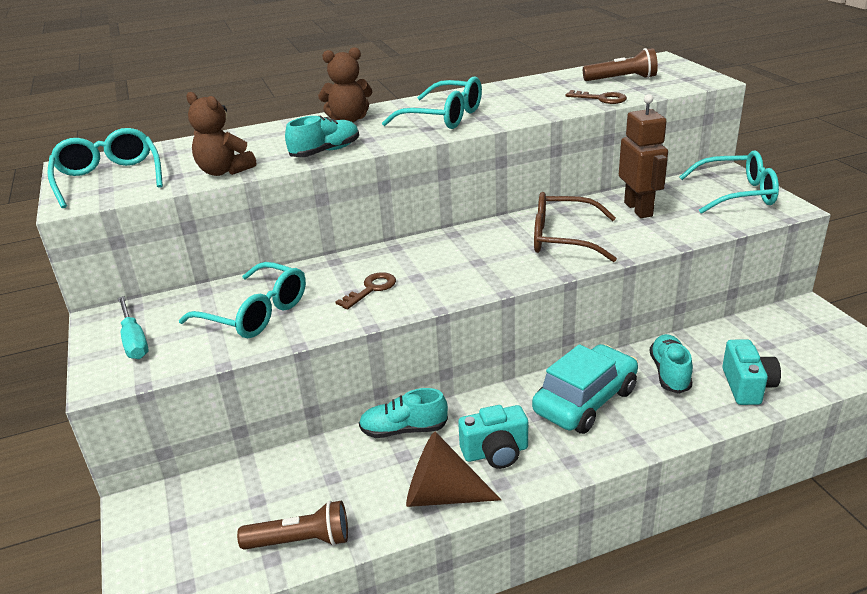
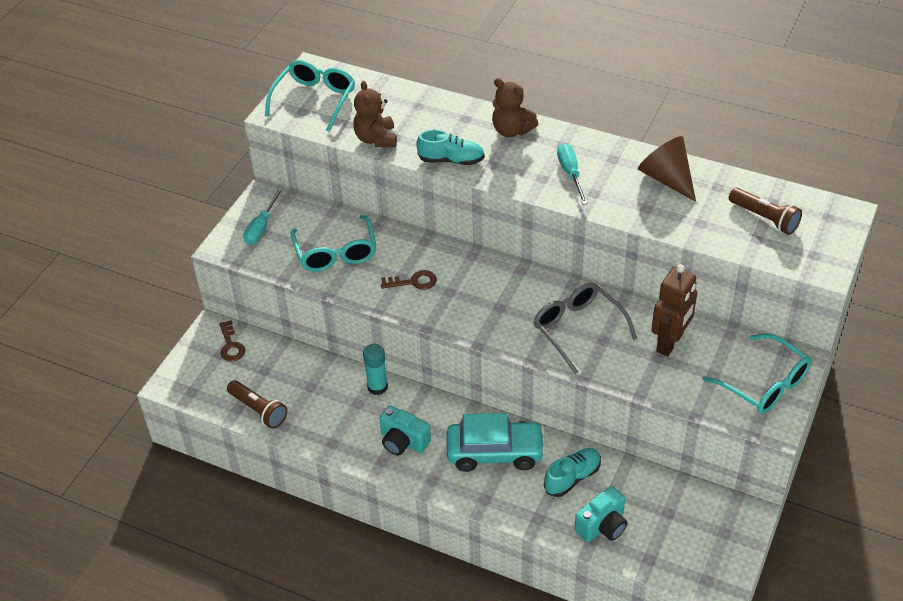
camera: 45 degrees right, 15 degrees up
turquoise shoe [359,388,448,438] -> turquoise glue stick [363,344,388,395]
turquoise glasses [382,76,482,129] -> turquoise screwdriver [557,143,588,205]
brown cone [406,431,501,507] -> brown cone moved to [638,136,696,202]
brown glasses [534,192,617,262] -> grey glasses [533,282,637,374]
brown key [566,90,627,104] -> brown key moved to [219,320,245,362]

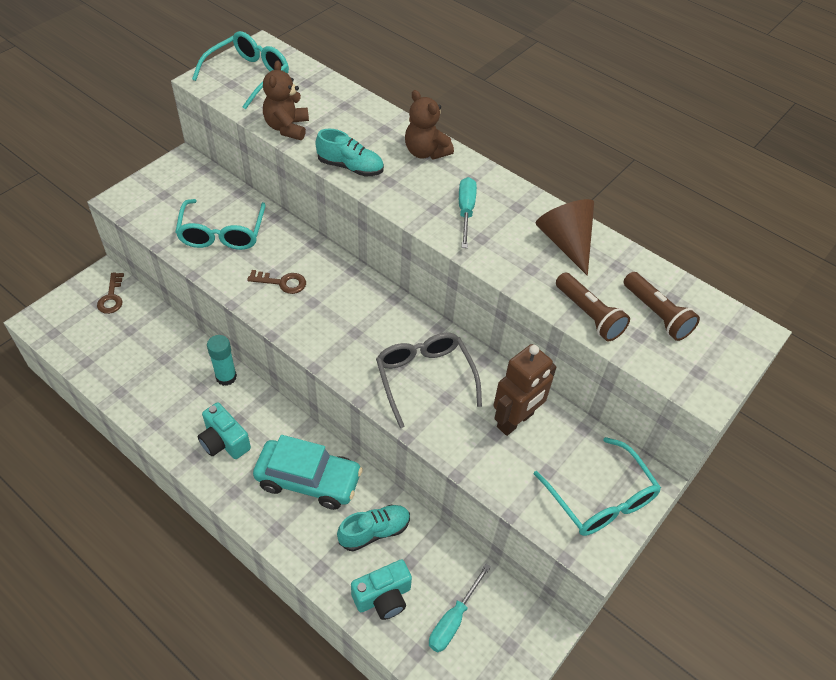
camera: 10 degrees right, 5 degrees up
brown flashlight [227,380,288,429] -> brown flashlight moved to [556,272,630,341]
turquoise screwdriver [243,187,284,245] -> turquoise screwdriver moved to [429,564,491,652]

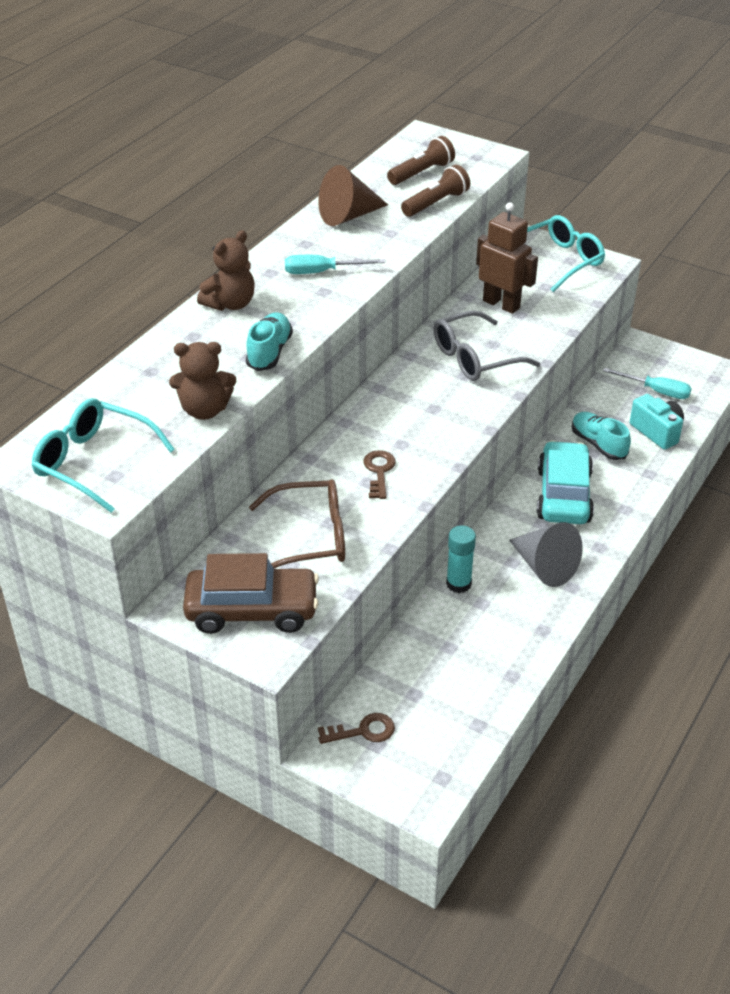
camera: 95 degrees left, 10 degrees down
turquoise glasses [175,199,266,250] -> brown glasses [249,479,345,569]
turquoise camera [198,402,251,459] -> grey cone [509,522,583,587]
none -> brown car [183,553,319,634]

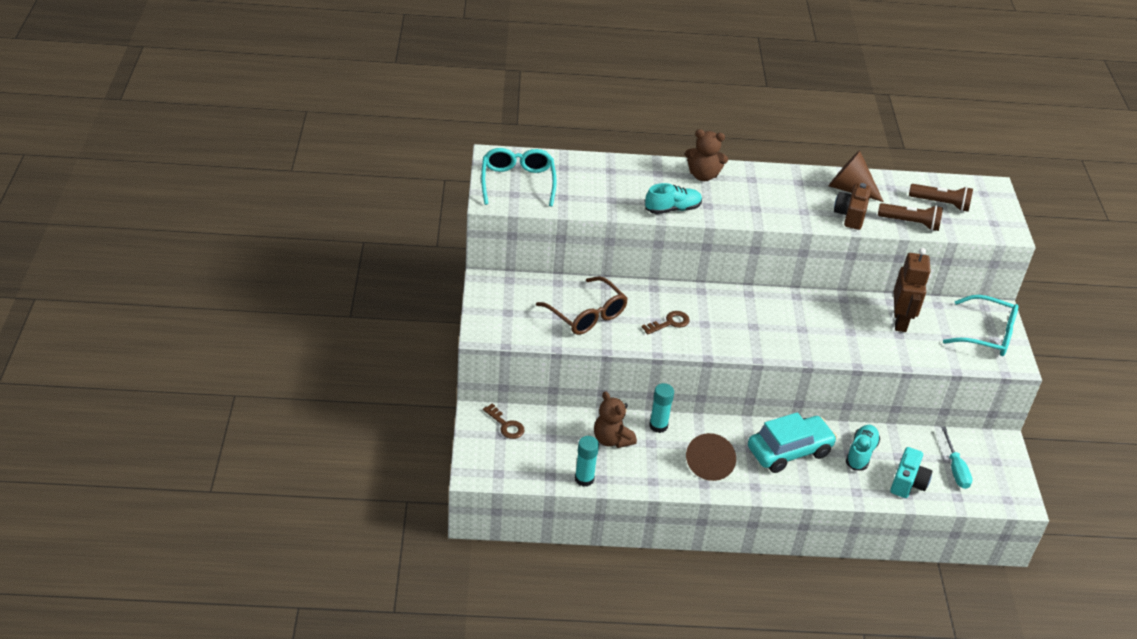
camera: 55 degrees right, 0 degrees up
brown teddy bear [169,342,236,420] -> brown teddy bear moved to [594,391,637,448]
brown car [183,553,319,634] -> none
turquoise screwdriver [285,255,385,274] -> none
grey glasses [433,311,540,381] -> none
grey cone [509,522,583,587] -> brown cone [686,433,736,481]
none -> turquoise glue stick [575,436,599,487]
none -> brown camera [834,183,871,230]

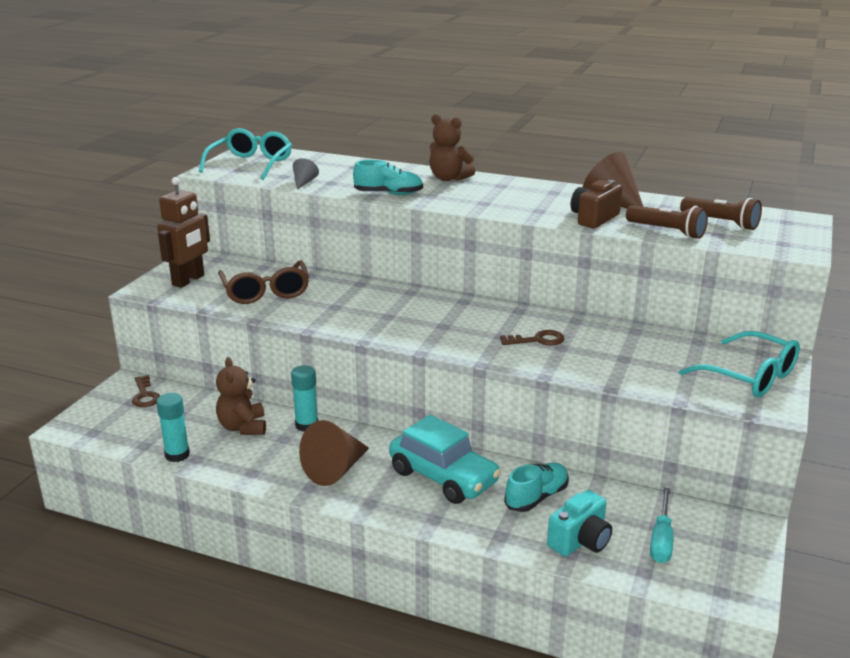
camera: 25 degrees right, 15 degrees down
brown key [642,311,690,334] -> brown key moved to [500,330,565,346]
turquoise car [748,412,837,473] -> turquoise car turned 45 degrees clockwise [389,415,501,504]
brown robot [893,248,931,332] -> brown robot moved to [157,177,210,288]
none -> grey cone [293,158,319,189]

